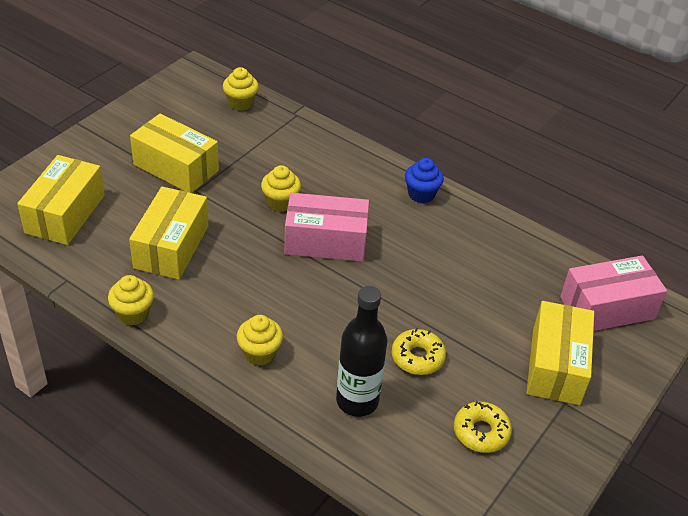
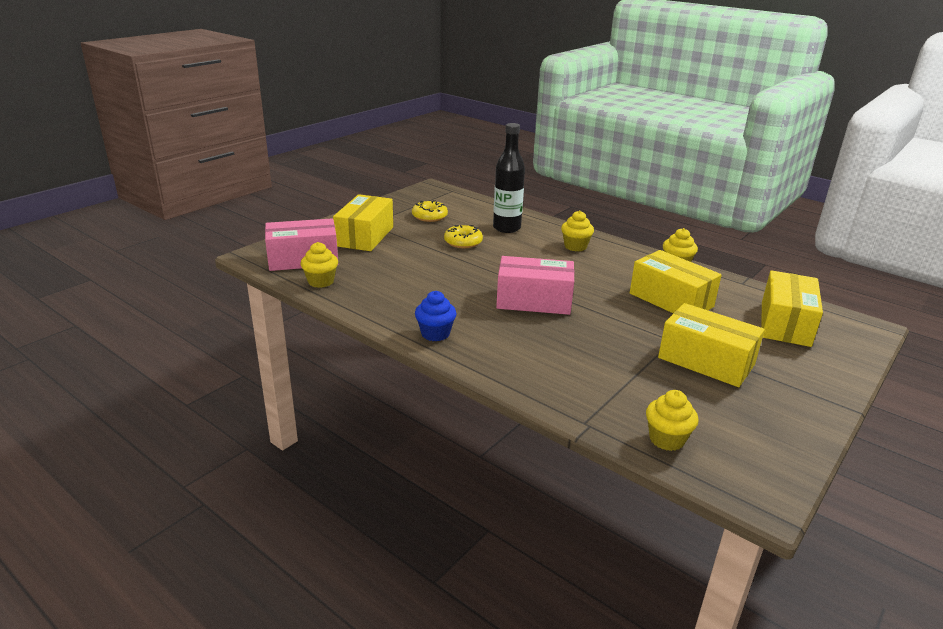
camera: 175 degrees left, 15 degrees down
yellow box [129,187,208,279] -> yellow box turned 60 degrees counterclockwise [630,250,722,313]
yellow cupcake [261,165,301,212] -> yellow cupcake moved to [301,242,338,288]

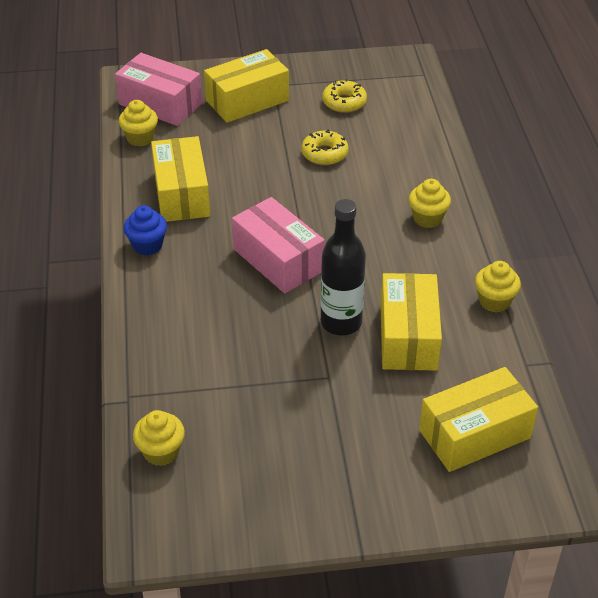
camera: 45 degrees right, 15 degrees up
black bottle [493,123,525,233] -> black bottle moved to [321,199,366,335]
yellow box [658,303,765,387] -> yellow box moved to [151,136,210,222]

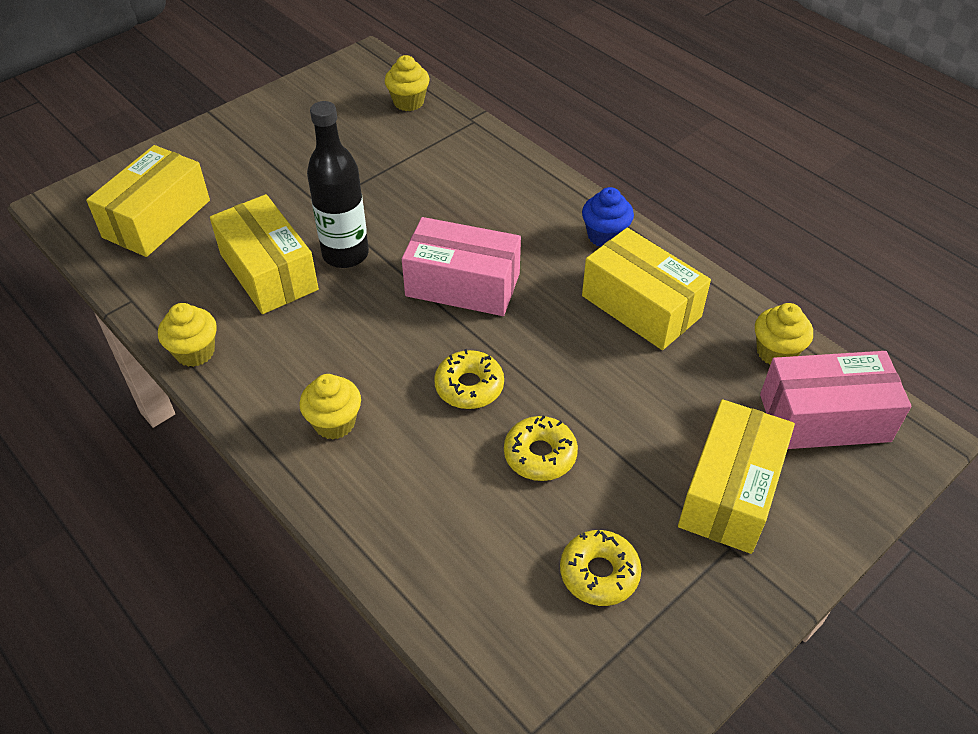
camera: 145 degrees right, 5 degrees up
none -> yellow donut [434,349,504,409]

